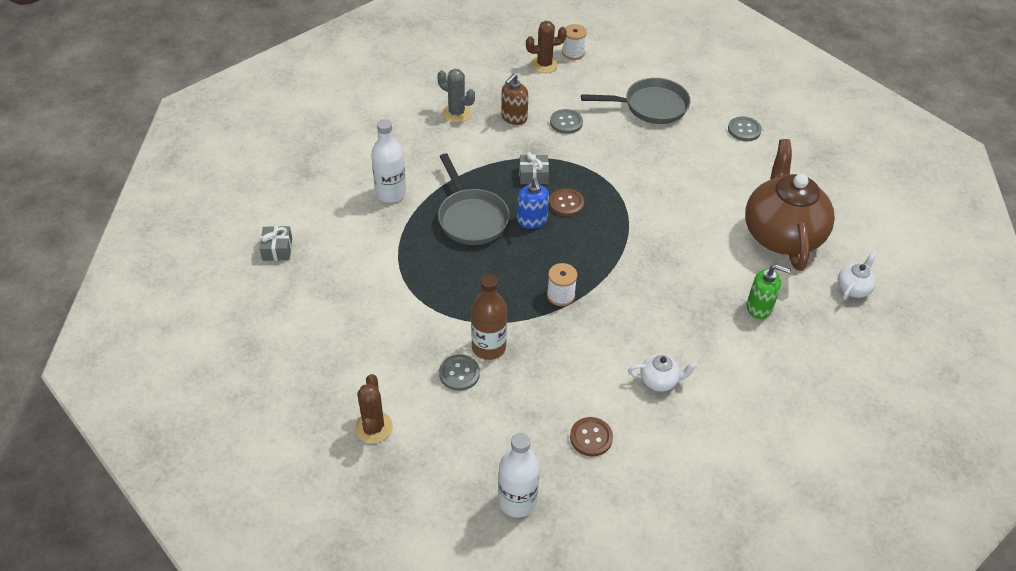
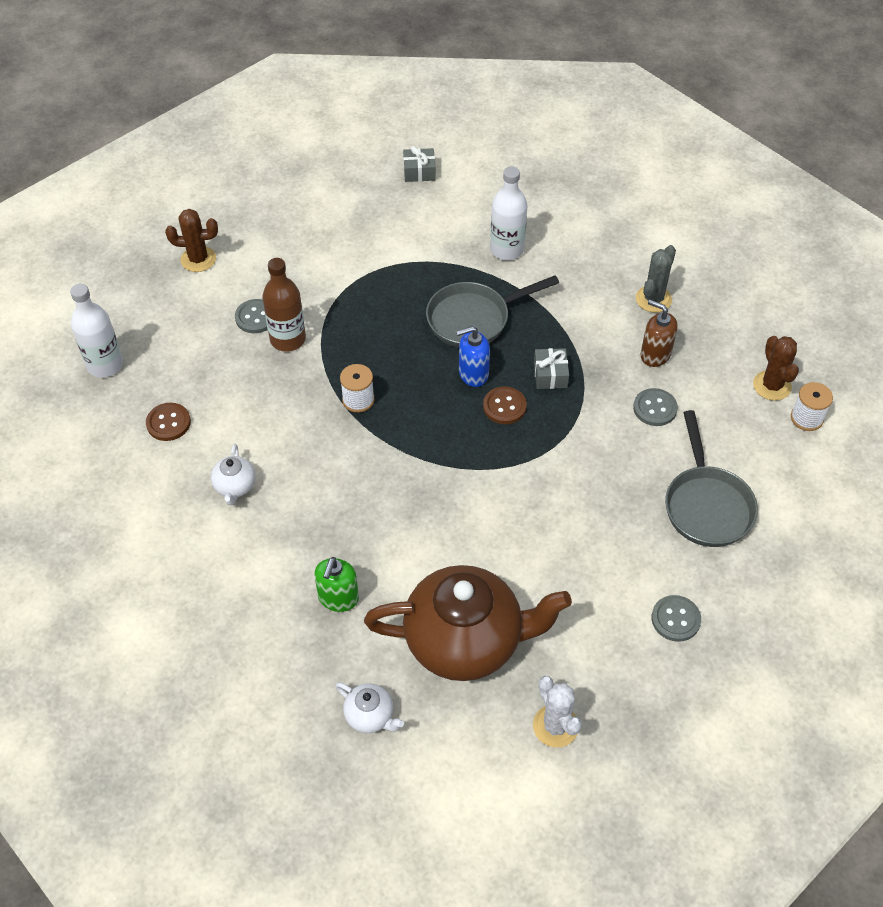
camera: 90 degrees right, 5 degrees up
none -> white cactus [533,676,582,748]

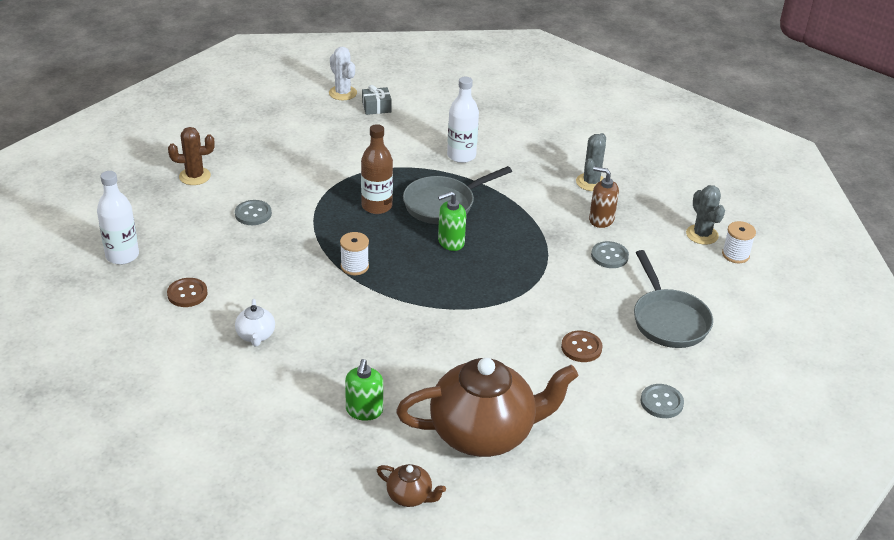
camera: 10 degrees left, 15 degrees down
brown bottle [262,258,306,351] -> brown bottle moved to [361,124,393,214]
white teapot [335,682,404,733] -> brown teapot [377,464,446,507]
blue soap dispenser [456,326,490,387] -> green soap dispenser [438,191,466,251]
brown button [483,386,527,424] -> brown button moved to [561,330,603,362]
white cactus [533,676,582,748] -> white cactus moved to [329,47,357,100]
grey gift [534,348,569,389] -> none
brown cactus [753,336,799,401] -> grey cactus [686,185,725,245]

